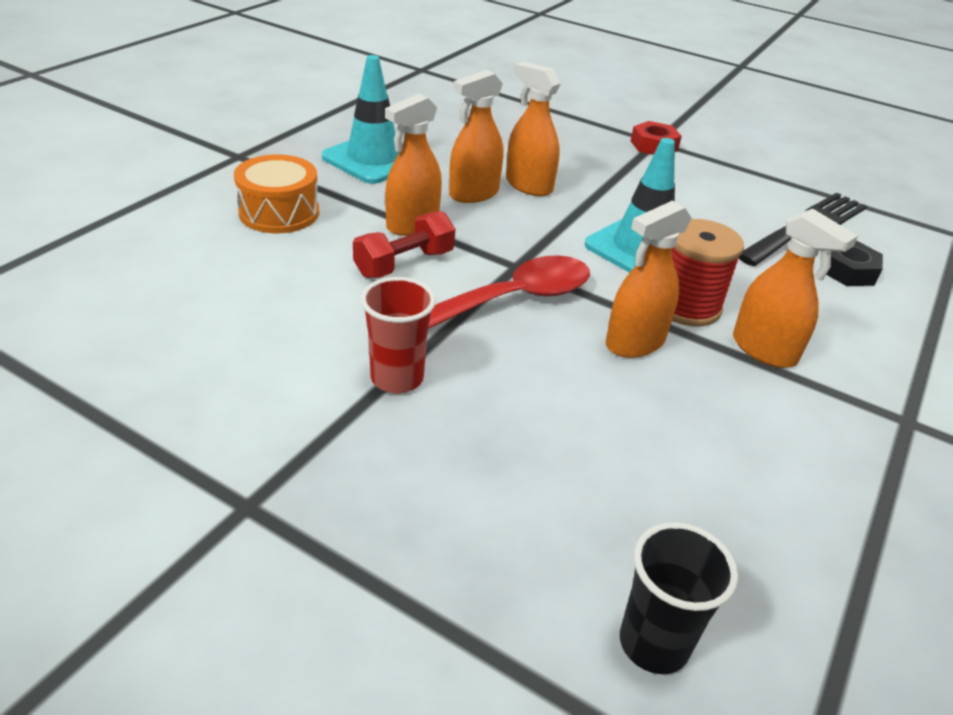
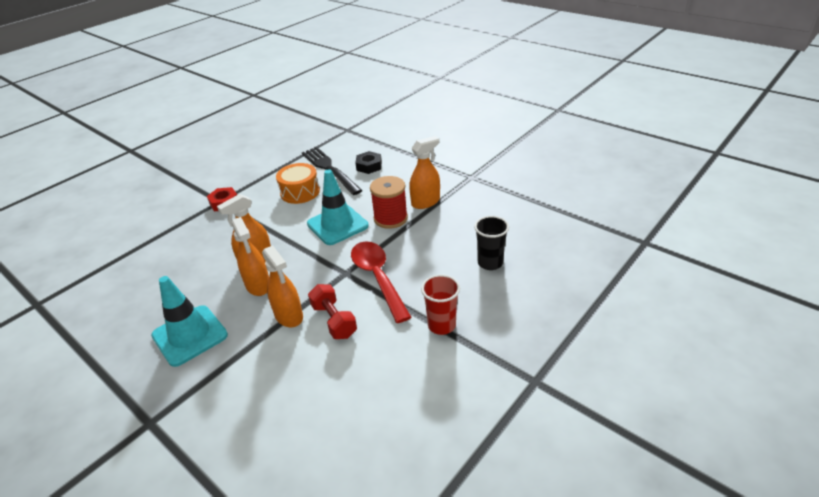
camera: 75 degrees left, 0 degrees up
orange drum [234,155,319,233] -> orange drum moved to [276,163,320,204]
orange spray bottle [606,200,692,358] -> none
black cup [620,522,738,674] -> black cup moved to [474,216,509,270]

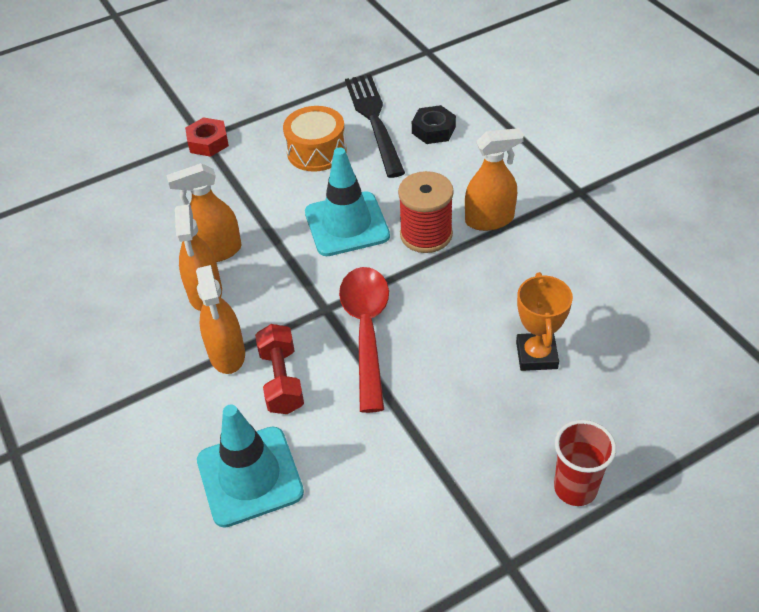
camera: 20 degrees right, 10 degrees up
turquoise traffic cone [151,276,228,367] -> turquoise traffic cone moved to [197,405,304,528]
red cup [421,274,460,335] -> red cup moved to [554,420,616,506]
black cup [474,216,509,270] -> orange trophy [516,272,573,371]

